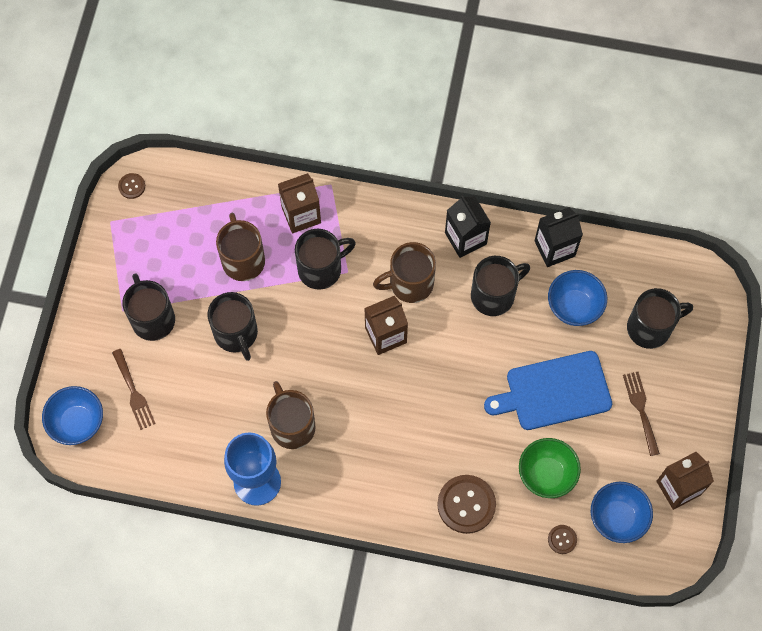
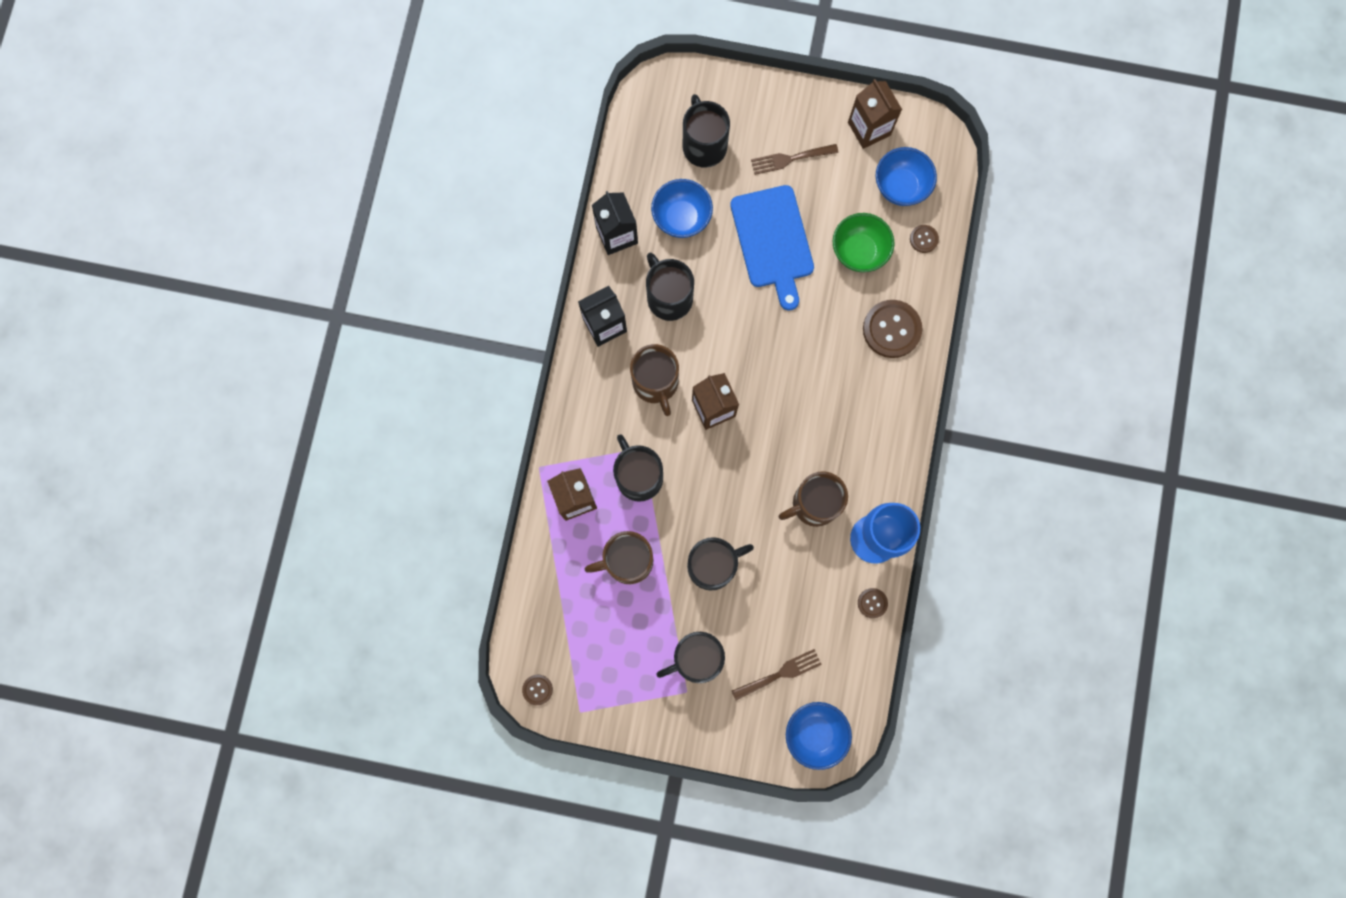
camera: 90 degrees left, 10 degrees up
none -> brown button [858,588,888,618]

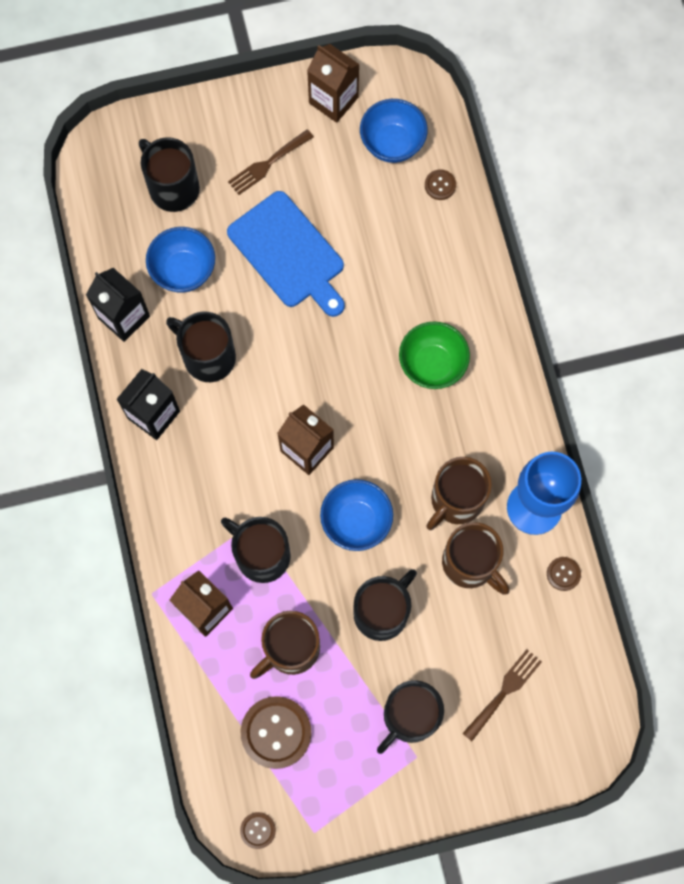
camera: 25 degrees left, 5 degrees down
brown mug [630,344,679,416] -> brown mug moved to [442,522,510,595]
blue bowl [786,702,852,770] -> blue bowl moved to [320,479,393,551]
green bowl [833,213,894,272] -> green bowl moved to [399,321,470,389]
brown button [863,300,922,358] -> brown button moved to [241,696,311,769]

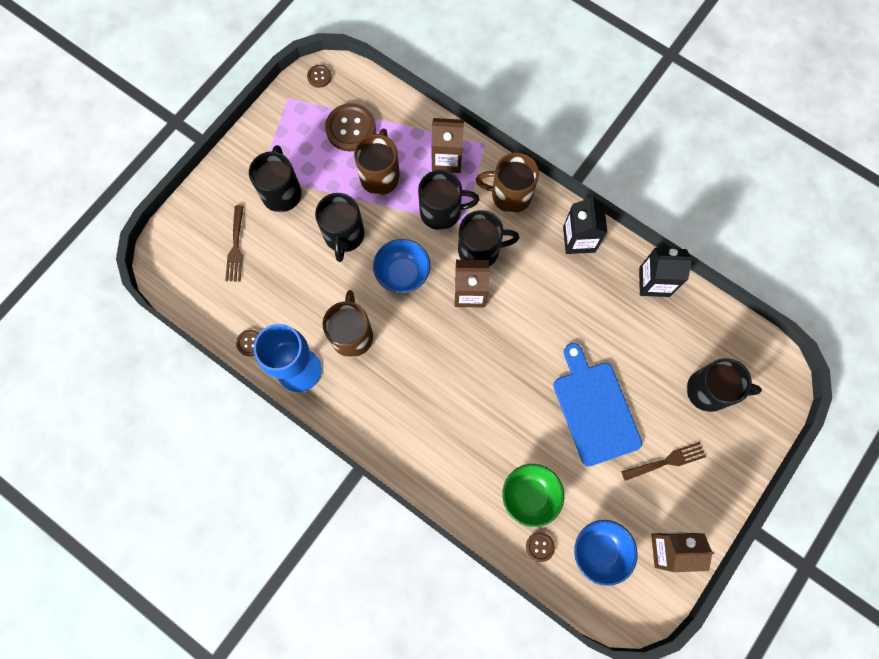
camera: 140 degrees right, 0 degrees up
blue bowl [146,227,215,293] -> none
black mug [166,311,236,382] -> black mug moved to [458,210,519,266]
blue cutting board [227,191,345,317] -> blue cutting board turned 60 degrees clockwise [553,343,642,466]
brown fork [228,129,314,195] -> brown fork turned 60 degrees clockwise [621,442,706,481]
green bowl [399,321,470,389] -> green bowl moved to [502,464,564,527]
brown mug [442,522,510,595] -> brown mug moved to [476,153,539,213]

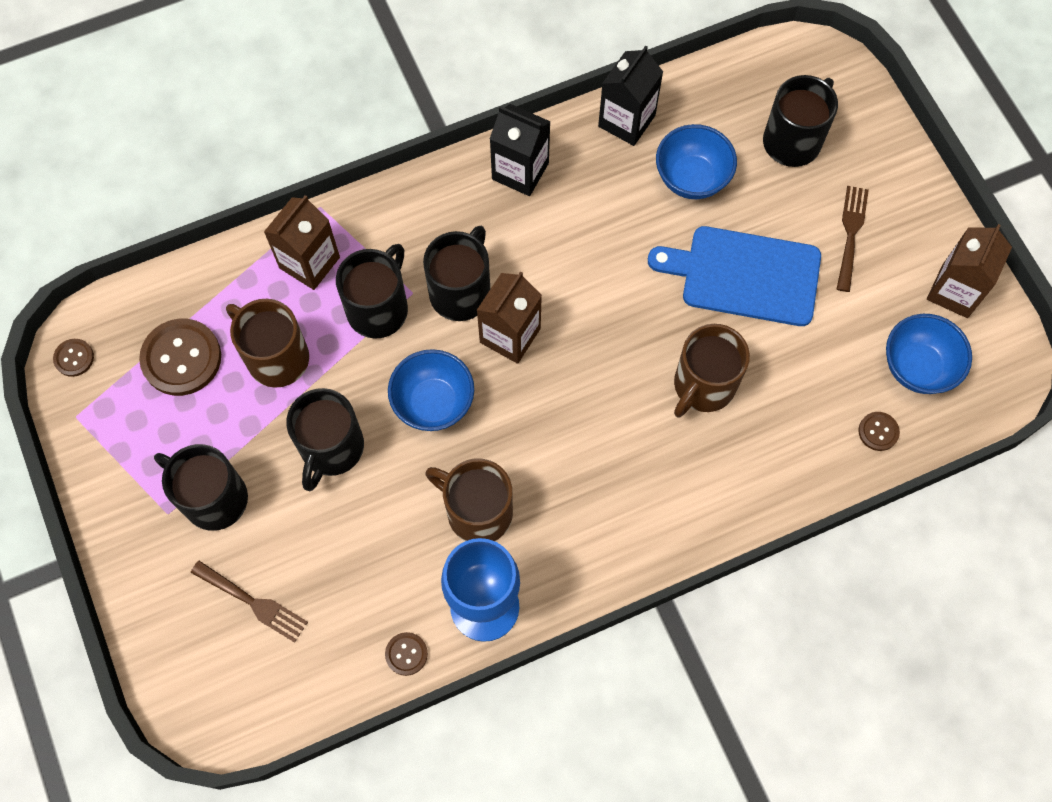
camera: 60 degrees left, 5 degrees down
black mug [315,193,365,262] -> black mug turned 75 degrees clockwise [286,388,364,491]
brown mug [476,153,539,213] -> brown mug moved to [674,324,750,417]
green bowl [502,464,564,527] -> none
none -> blue bowl [656,124,737,199]

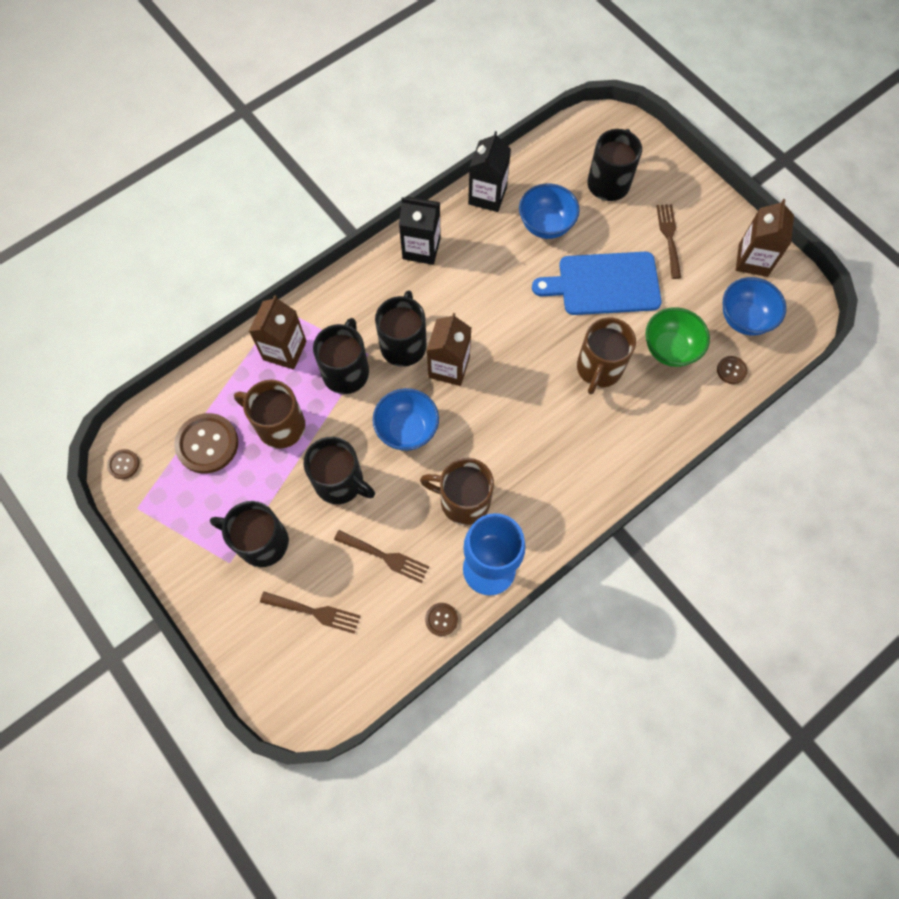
camera: 15 degrees left, 0 degrees up
black mug [286,388,364,491] -> black mug turned 60 degrees counterclockwise [304,437,375,504]
none -> brown fork [334,530,429,583]
none -> green bowl [645,307,710,367]

